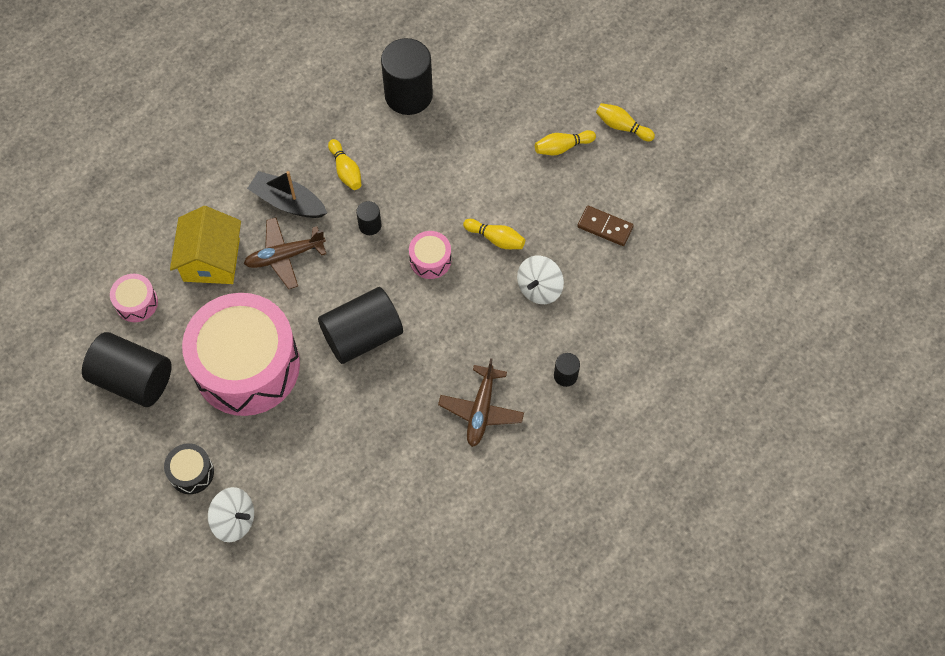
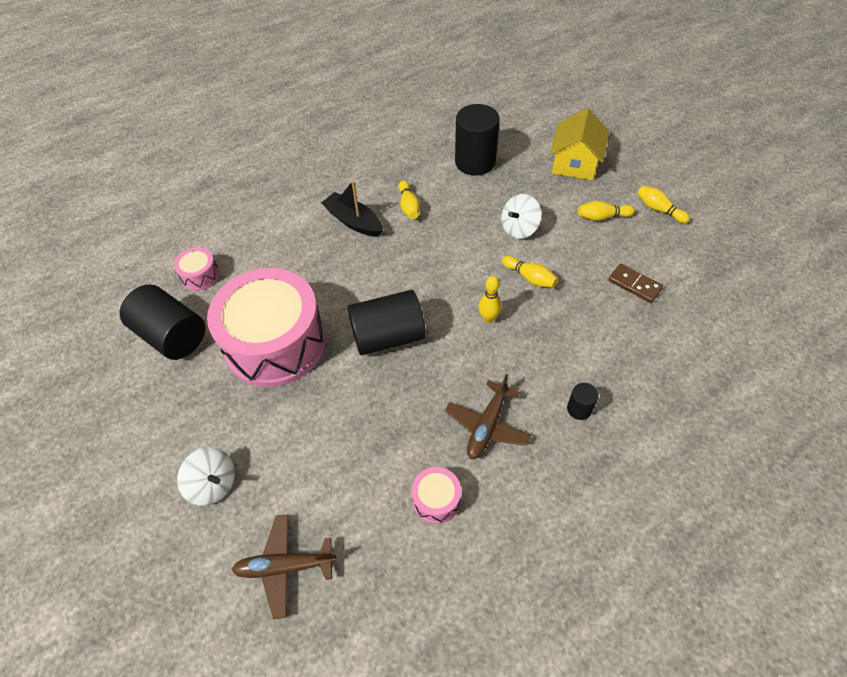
camera: 15 degrees right, 10 degrees down
black drum [164,443,214,494] -> none
yellow house [170,206,241,284] -> yellow house moved to [550,108,609,180]
brown plane [244,217,326,289] -> brown plane moved to [231,514,336,619]
black cylinder [356,201,382,235] -> none
pink drum [409,231,451,279] -> pink drum moved to [411,467,461,524]
white spinning top [517,256,564,304] -> white spinning top moved to [501,194,541,239]
none -> yellow bowling pin [479,276,501,323]

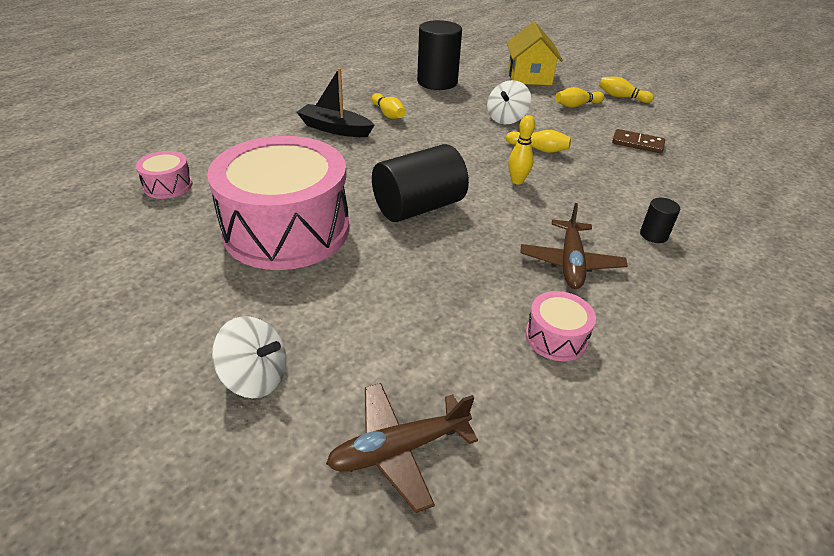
camera: 20 degrees left, 15 degrees down
black cylinder [120,284,205,360] -> none

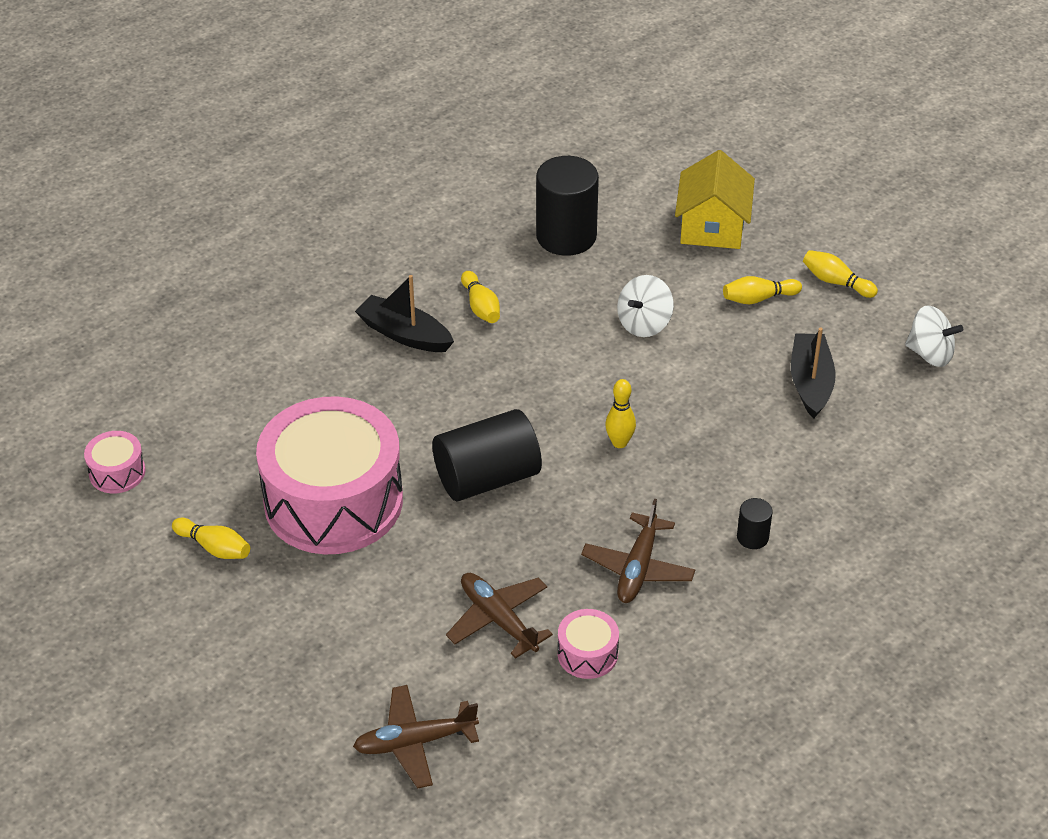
camera: 10 degrees right, 5 degrees up
pink drum [136,151,193,199] -> pink drum moved to [84,431,146,493]
white spinning top [212,316,287,398] -> white spinning top moved to [905,305,963,367]
yellow bowling pin [506,130,571,153] -> yellow bowling pin moved to [172,518,250,559]
brown domino [612,129,665,153] -> black boat [791,328,836,418]
none -> brown plane [446,573,553,659]

